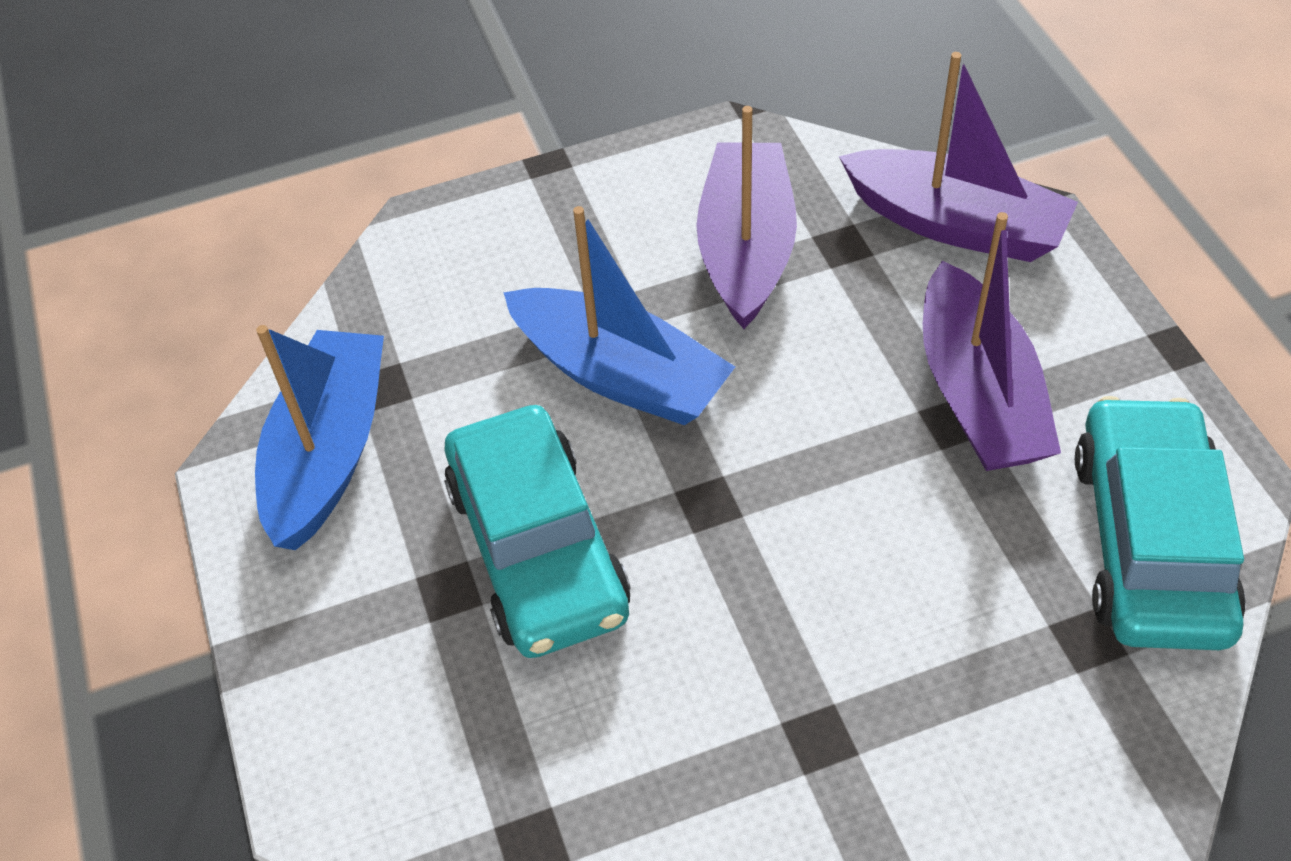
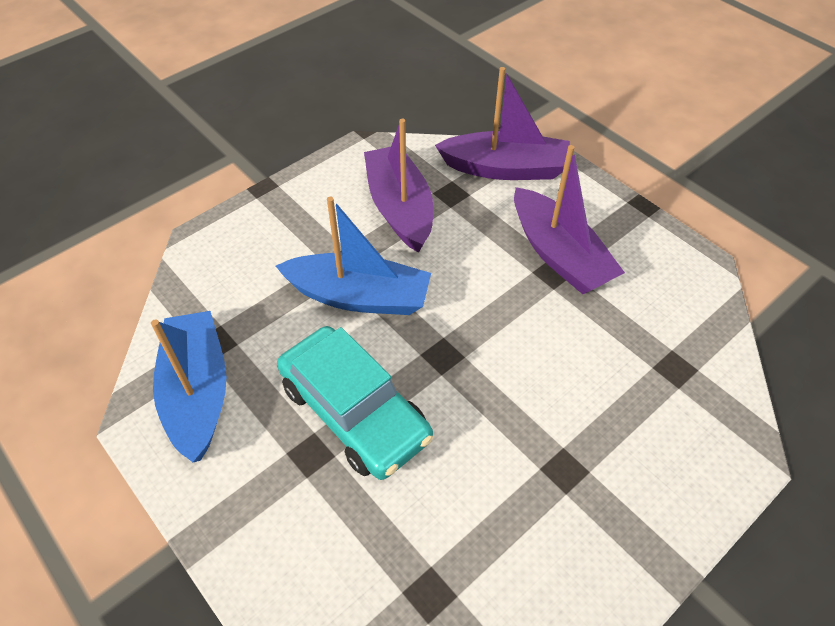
camera: 25 degrees left, 0 degrees up
turquoise car [1075,396,1246,650] -> none

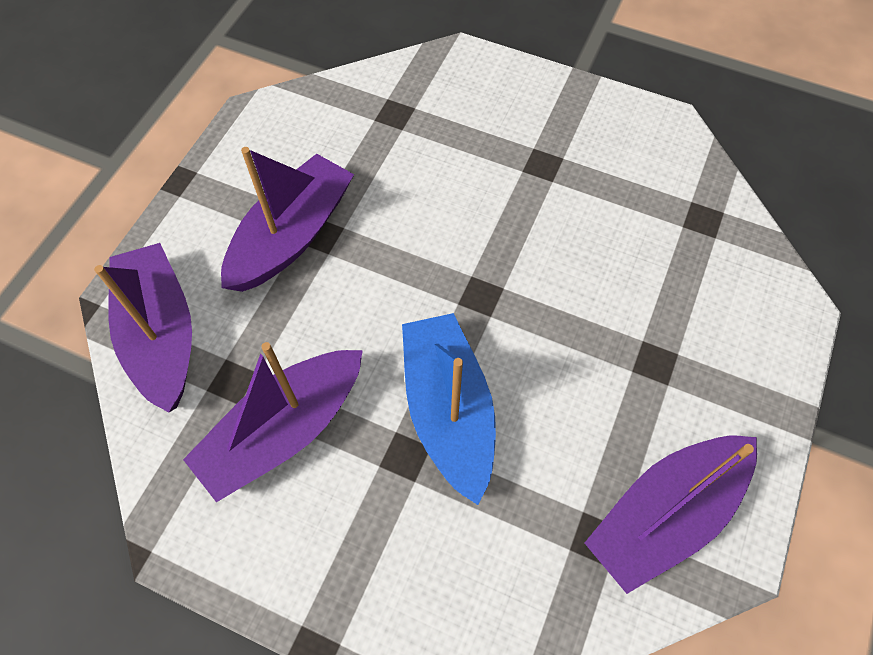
camera: 115 degrees left, 10 degrees up
blue boat [151,311,226,462] -> purple boat [585,436,757,594]
turquoise car [277,326,433,480] -> none

